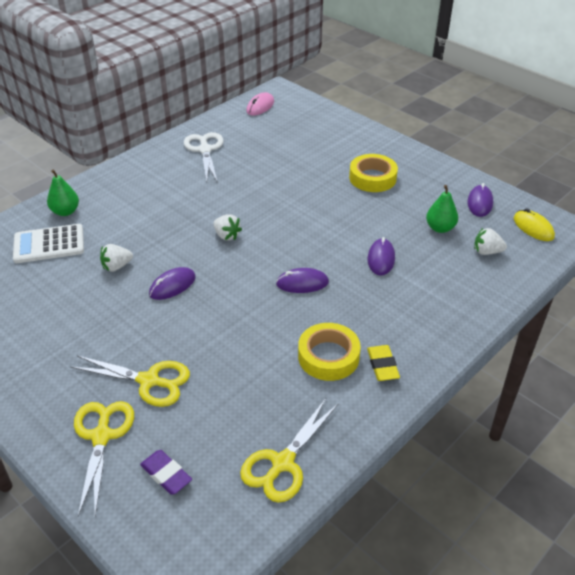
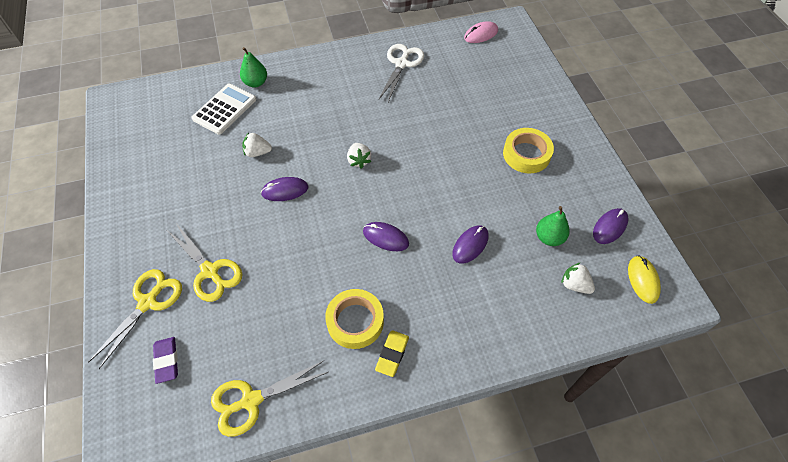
camera: 30 degrees right, 15 degrees up
white calculator [13,224,84,263] -> white calculator turned 105 degrees clockwise [191,83,256,135]

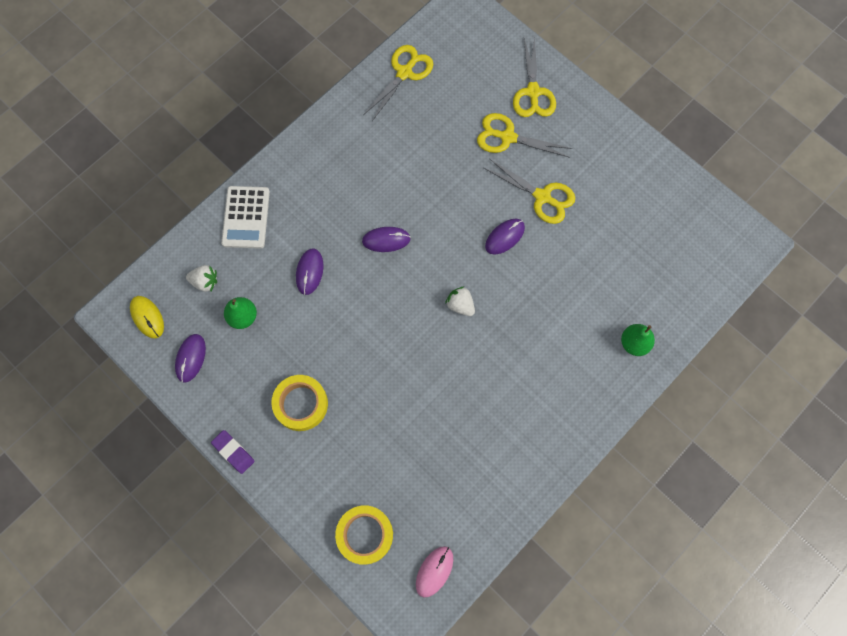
camera: 150 degrees right, 15 degrees up
purple eraser [153,337,178,384] -> purple eraser moved to [211,430,255,474]
white calculator [191,83,256,135] -> white calculator moved to [221,186,270,249]
white strawberry [242,132,272,157] -> none
yellow tape [325,289,384,349] -> yellow tape moved to [335,505,393,565]
yellow eraser [375,330,409,377] -> none
white scissors [379,44,424,102] -> none
none -> yellow scissors [484,159,575,224]

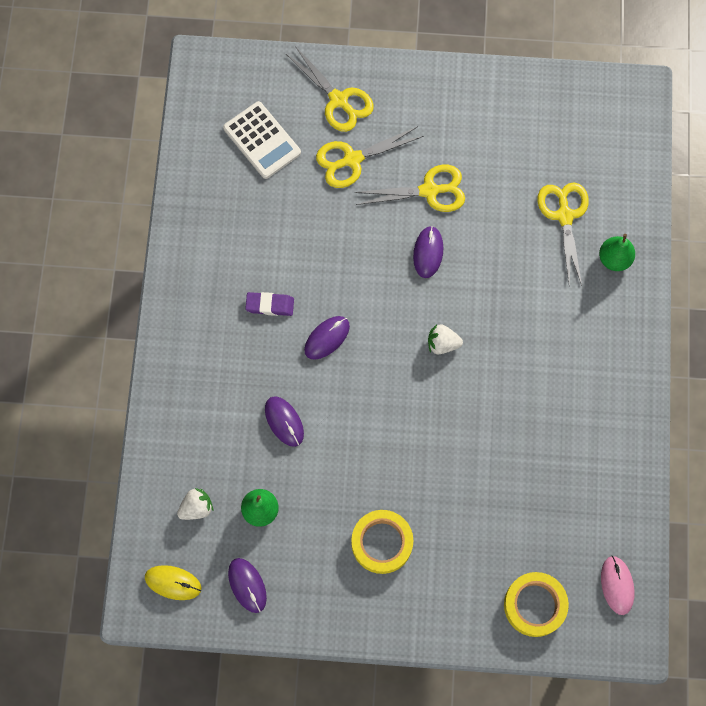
camera: 40 degrees left, 0 degrees up
purple eraser [211,430,255,474] -> purple eraser moved to [245,292,294,316]
white calculator [221,186,270,249] -> white calculator moved to [223,101,301,179]
yellow scissors [363,45,433,121] -> yellow scissors moved to [538,183,589,286]

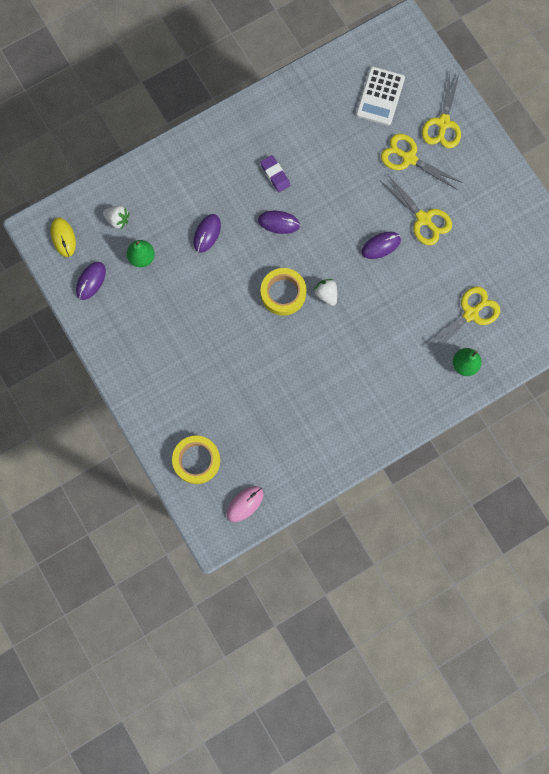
camera: 55 degrees right, 5 degrees up
yellow tape [351,510,413,574] -> yellow tape moved to [261,268,306,316]

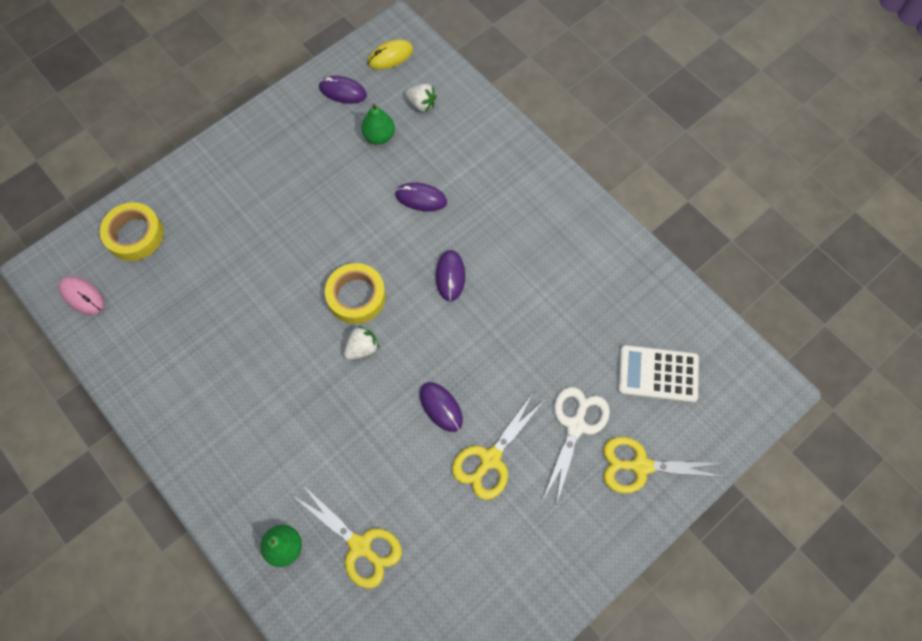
camera: 80 degrees right, 10 degrees down
white strawberry [103,206,129,229] -> white strawberry turned 75 degrees counterclockwise [405,84,437,112]
purple eraser [260,155,290,192] -> none
yellow scissors [381,134,463,190] -> white scissors [543,387,610,505]

